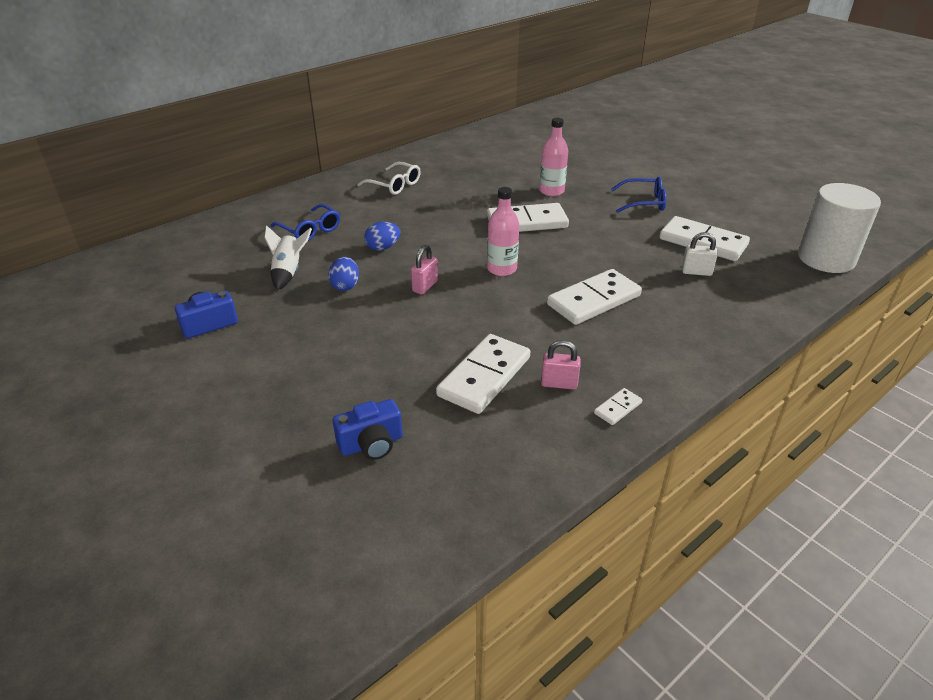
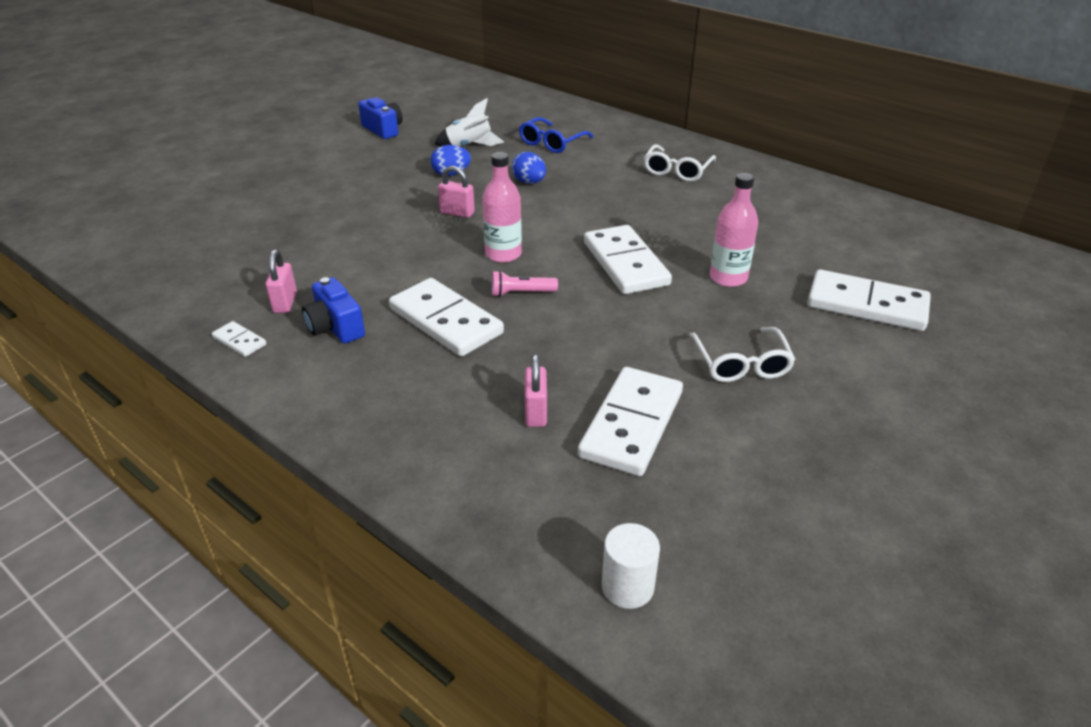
camera: 80 degrees right, 0 degrees up
blue camera [333,399,402,460] -> blue camera moved to [302,277,365,344]
white domino [436,334,530,414] -> white domino moved to [807,270,931,331]
blue glasses [611,177,667,213] -> white glasses [689,327,796,382]
white padlock [682,232,718,276] -> pink padlock [525,354,547,427]
white cylinder [798,183,881,273] -> white cylinder [602,523,660,609], size x0.49
none -> pink flashlight [492,270,558,297]

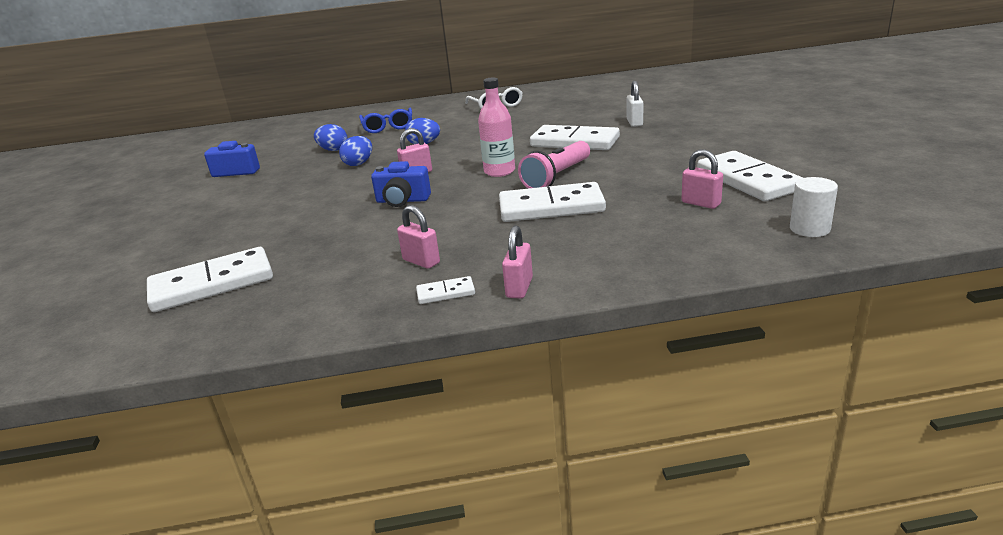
camera: 45 degrees left, 10 degrees down
blue camera [302,277,365,344] -> blue camera moved to [371,161,431,207]
white rocket [434,98,504,147] -> blue egg [314,124,348,151]
pink flashlight [492,270,558,297] -> pink flashlight [518,141,590,188], size x1.72
white cylinder [602,523,660,609] -> white cylinder moved to [790,177,838,237]
white glasses [689,327,796,382] -> none
pink bottle [710,173,758,287] -> white padlock [627,81,643,127]
white domino [807,270,931,331] -> white domino moved to [147,247,273,312]
none -> pink padlock [502,226,533,299]

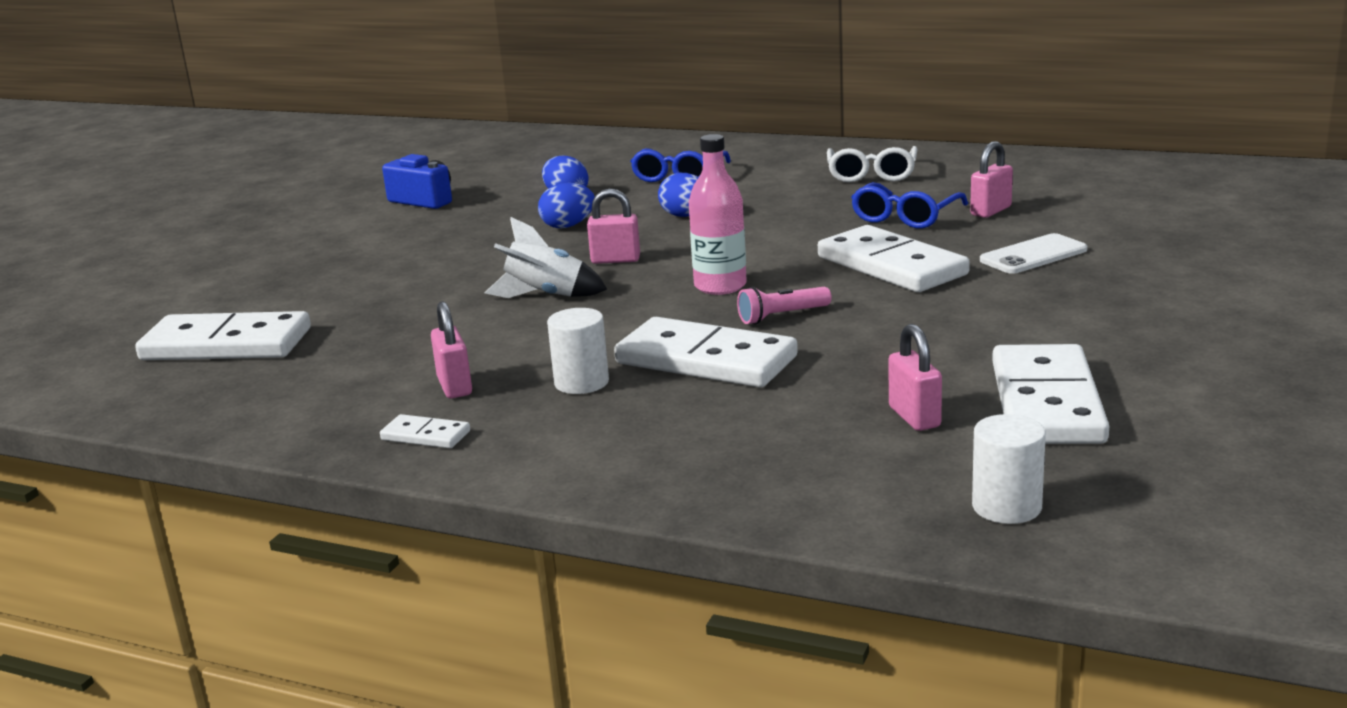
camera: 30 degrees right, 5 degrees down
blue camera [371,161,431,207] -> white rocket [485,217,607,298]
pink padlock [502,226,533,299] -> pink padlock moved to [970,141,1013,218]
pink flashlight [518,141,590,188] -> pink flashlight [737,287,832,324], size x0.58
white padlock [627,81,643,127] -> white phone [980,233,1087,274]
none -> white cylinder [547,308,609,394]
none -> blue glasses [851,182,968,228]

